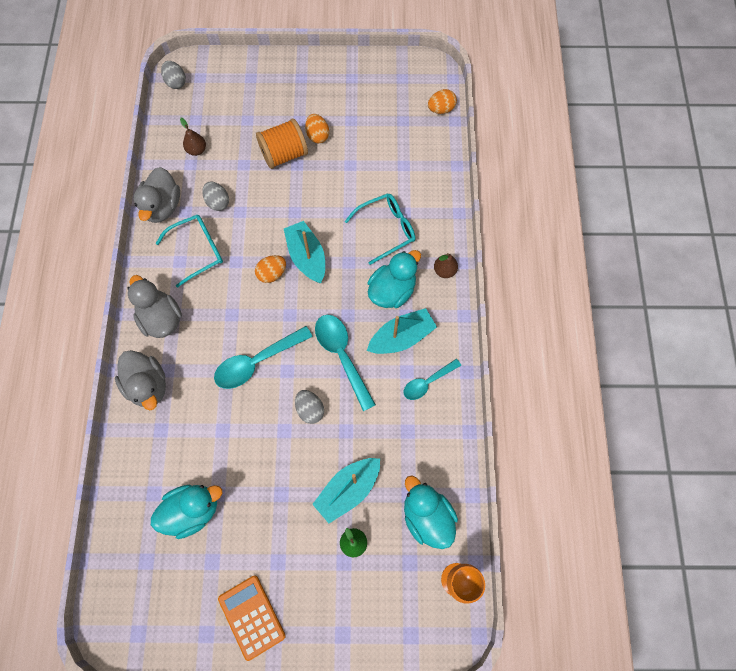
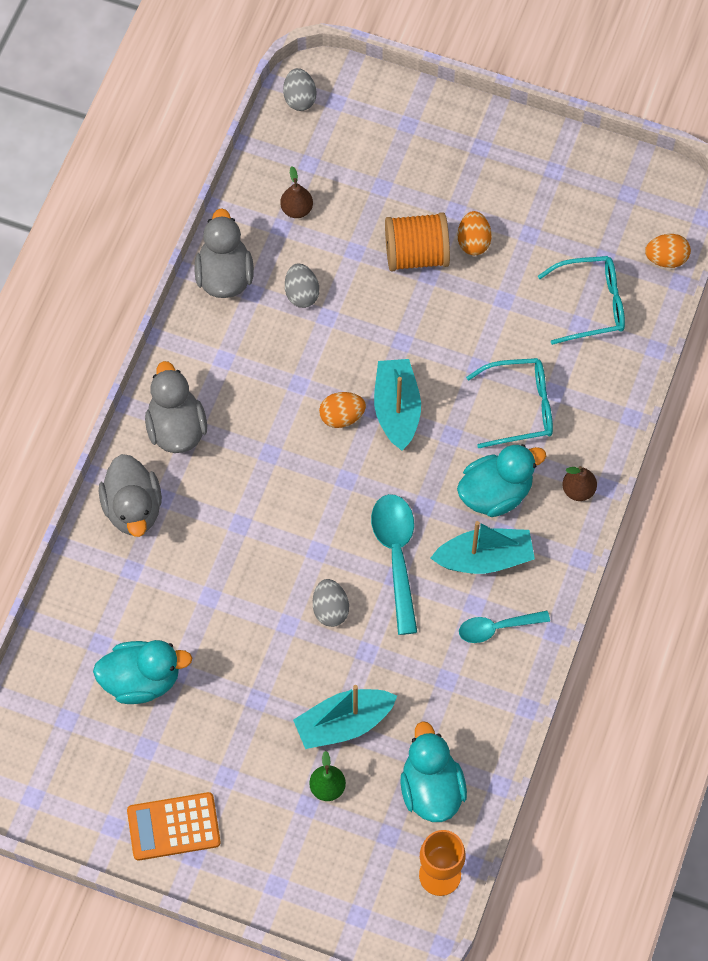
camera: 20 degrees right, 5 degrees down
grey duck [134,167,180,223] -> grey duck turned 150 degrees clockwise [194,208,254,298]
turquoise glasses [156,215,223,288] -> turquoise glasses moved to [538,256,625,345]
turquoise spoon [214,326,313,389] -> none
orange calculator [218,575,286,661] -> orange calculator turned 90 degrees counterclockwise [127,792,221,860]

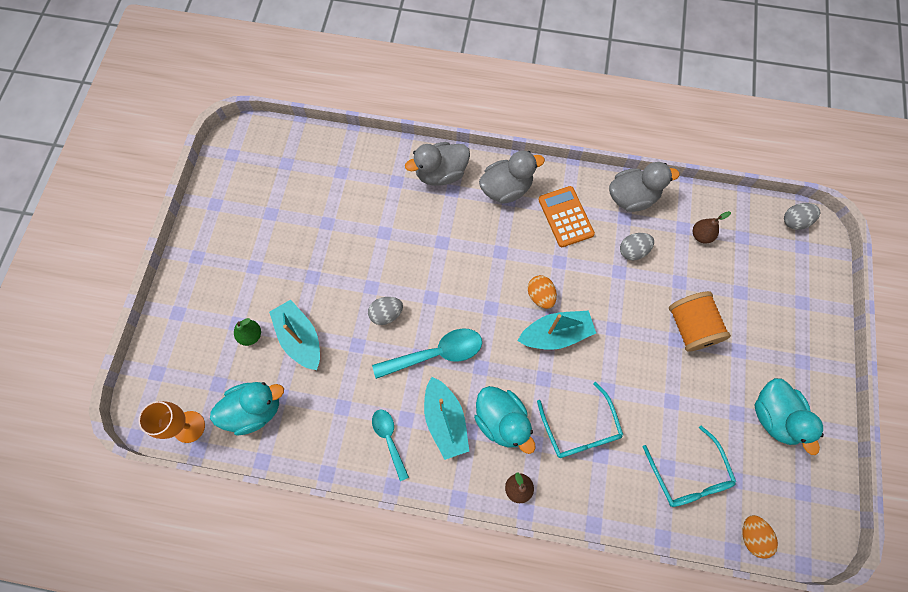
camera: 80 degrees right, 5 degrees up
turquoise duck [93,640,192,704] -> turquoise duck moved to [755,378,824,455]
orange calculator [127,792,221,860] -> orange calculator moved to [539,186,595,247]
orange egg [458,211,492,255] -> none

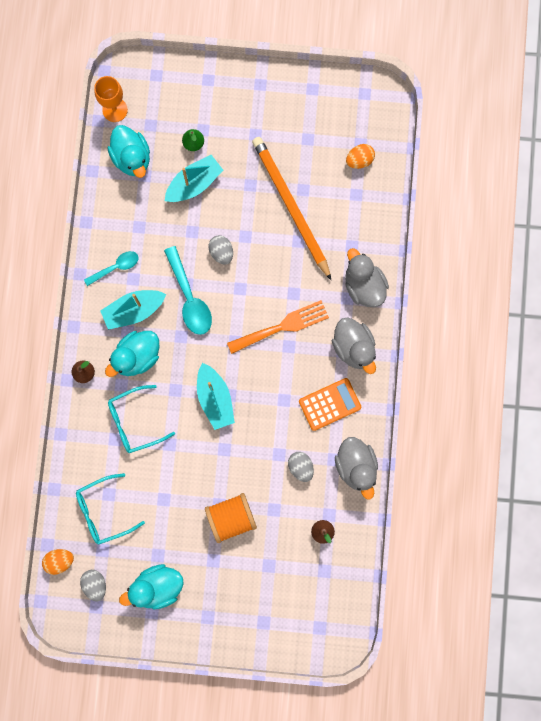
camera: 85 degrees right, 10 degrees up
orange egg [528,275,557,309] -> orange egg moved to [346,144,375,169]
grey egg [784,203,820,230] -> grey egg moved to [80,570,106,602]
none -> orange fork [227,300,329,354]
none -> orange pencil [252,137,331,280]

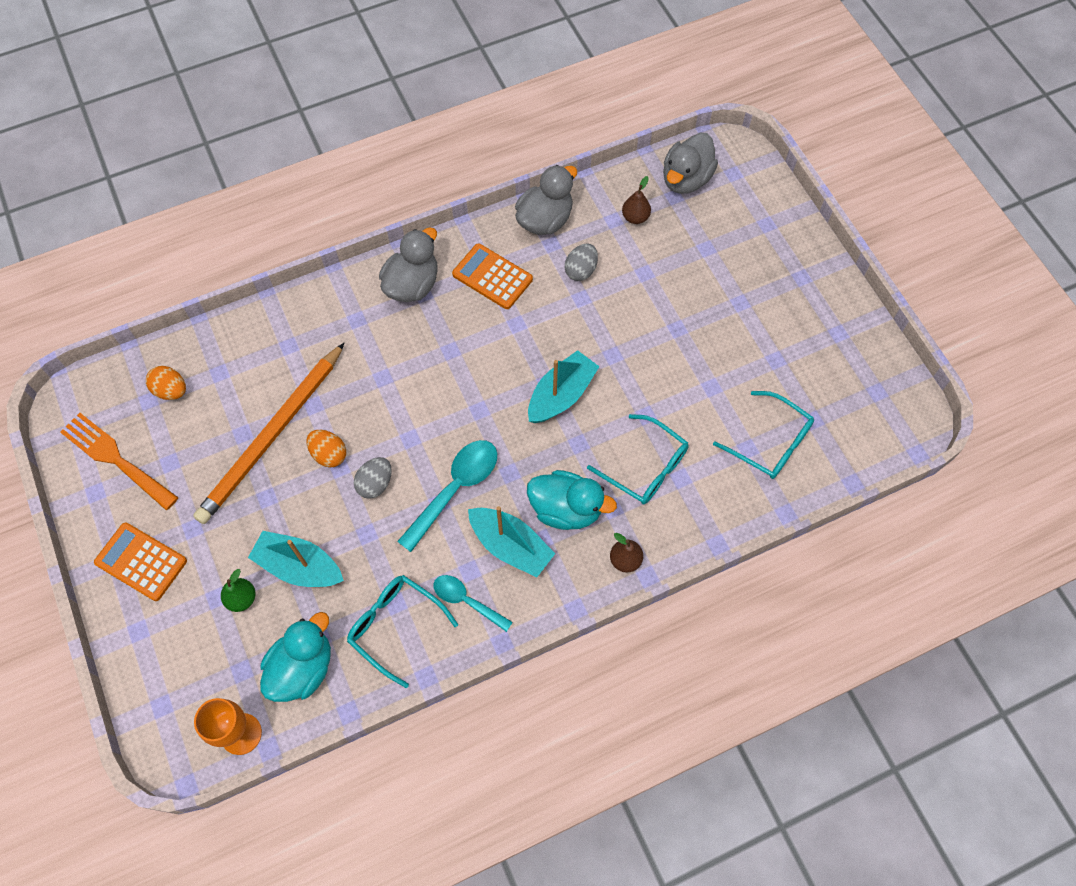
camera: 120 degrees left, 15 degrees down
orange egg [42,549,74,575] -> orange egg moved to [306,430,346,468]
grey egg [80,570,106,602] -> none
turquoise duck [119,564,184,609] -> none
orange spool [205,493,257,543] -> none
orange fork [227,300,329,354] -> orange fork moved to [60,413,179,510]
grey duck [345,248,389,307] -> grey duck moved to [663,133,718,194]
none -> orange calculator [94,523,187,601]
none -> turquoise glasses [347,575,458,688]

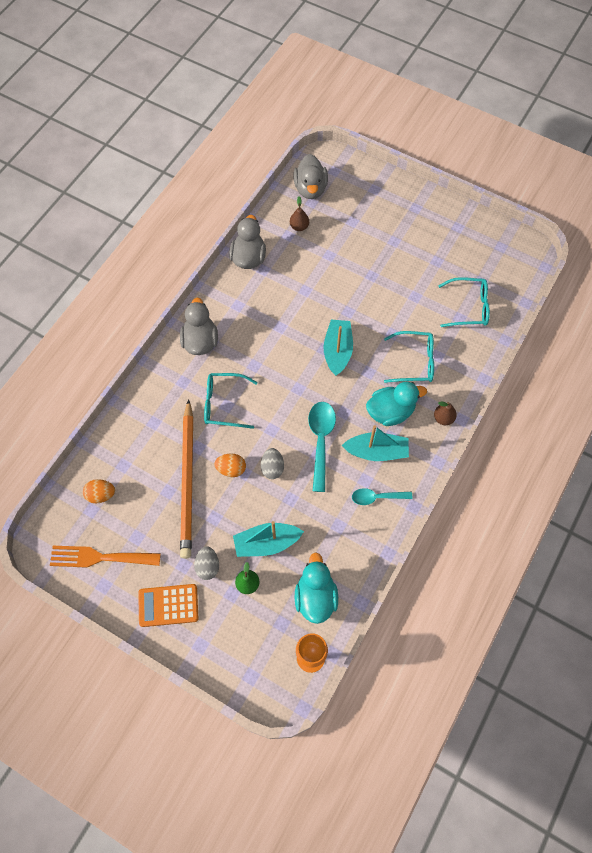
camera: 35 degrees left, 0 degrees up
turquoise glasses [347,575,458,688] -> turquoise glasses moved to [204,373,258,429]
orange calculator [452,243,533,309] -> none
grey egg [565,244,598,281] -> grey egg moved to [194,546,219,580]

